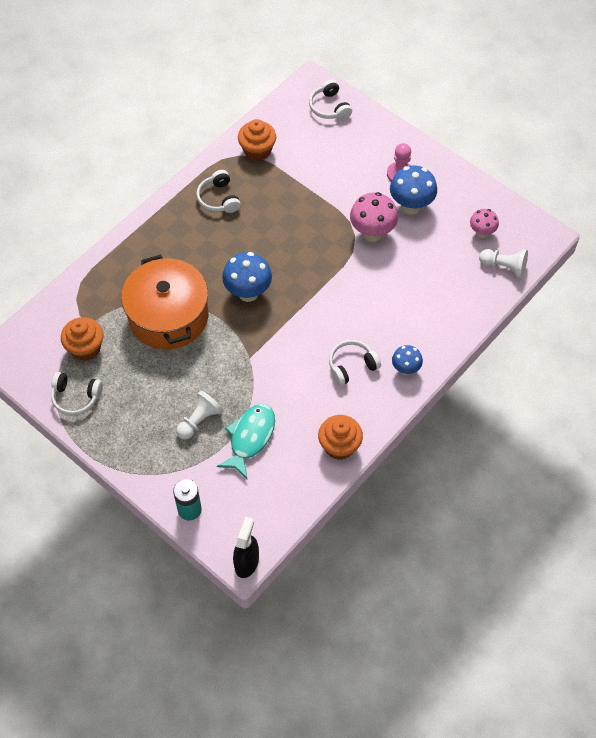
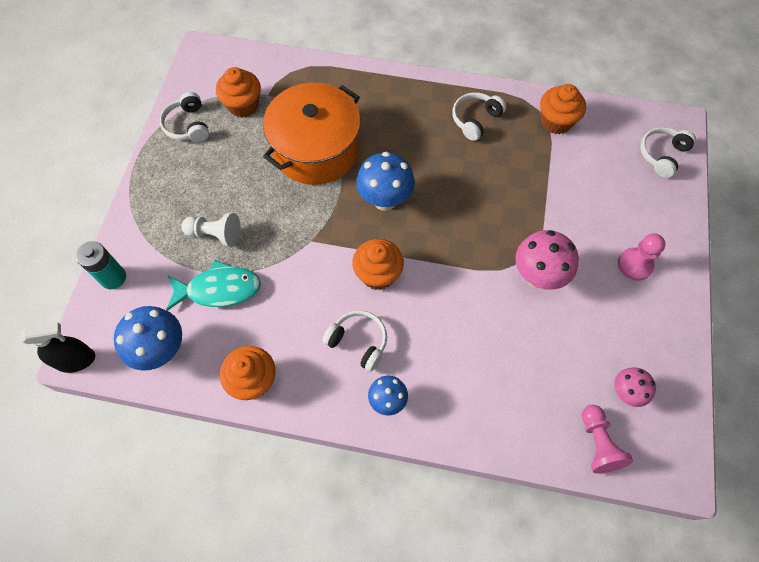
camera: 60 degrees right, 5 degrees up
blue mushroom [390,165,437,215] -> blue mushroom moved to [114,306,182,371]
white pawn [479,249,528,278] -> pink pawn [582,405,633,474]
none -> orange cupcake [352,239,404,290]

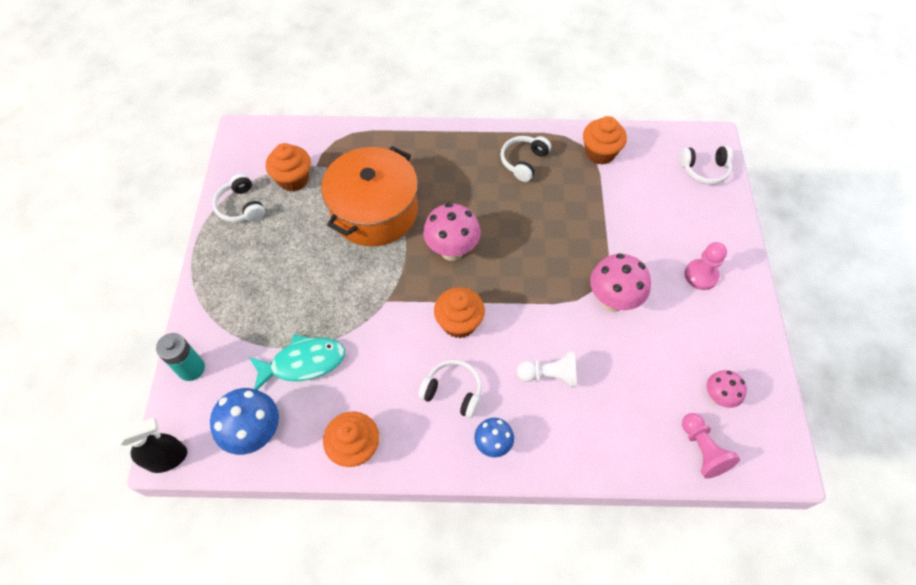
camera: 10 degrees left, 5 degrees down
white pawn [182,213,241,247] -> white pawn moved to [517,350,577,388]
blue mushroom [356,152,415,211] -> pink mushroom [423,203,481,261]
white headphones [640,127,696,178] -> white headphones turned 120 degrees counterclockwise [679,146,733,185]

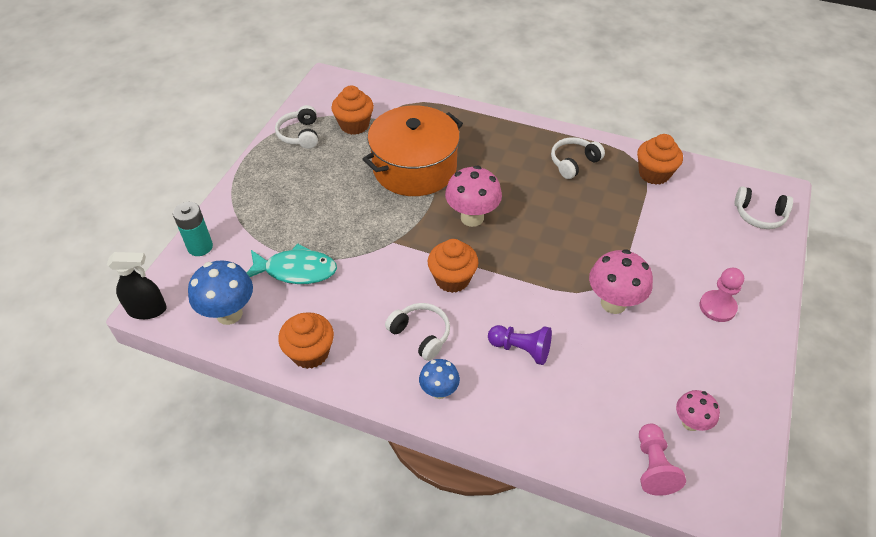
camera: 20 degrees right, 10 degrees down
white pawn [517,350,577,388] -> purple pawn [488,325,552,365]

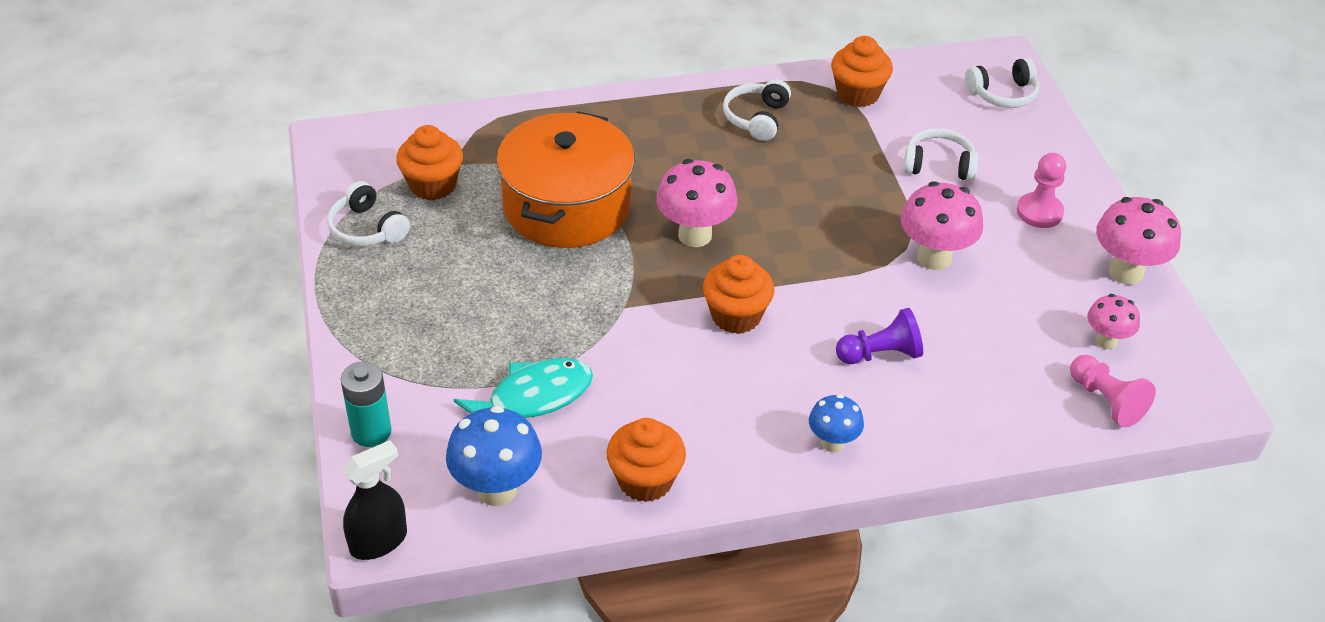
camera: 35 degrees left, 5 degrees down
white headphones [385,303,450,361] -> white headphones moved to [903,128,979,181]
none -> pink mushroom [1096,197,1181,285]

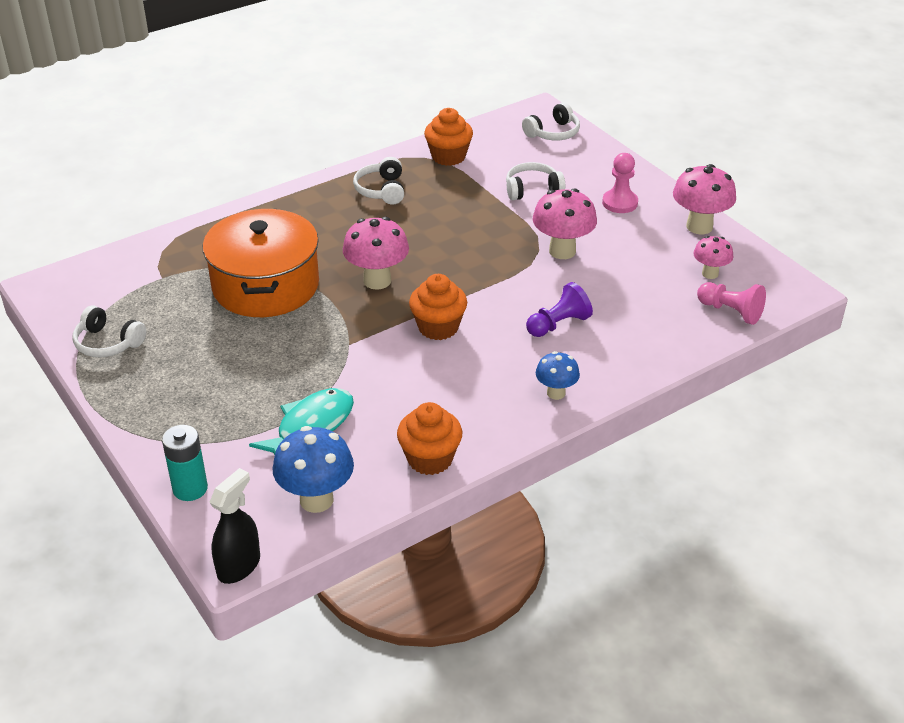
camera: 20 degrees left, 5 degrees down
orange cupcake [396,125,463,200] -> none

